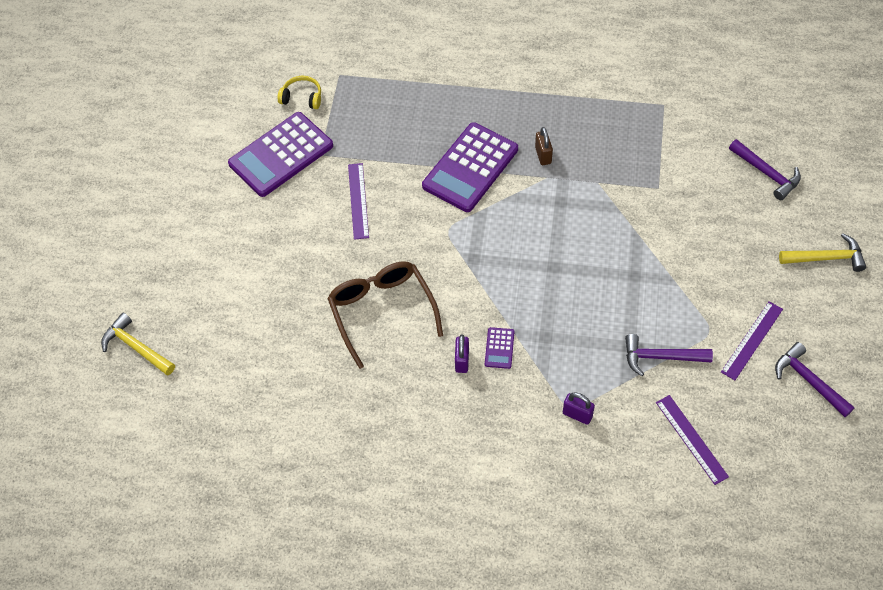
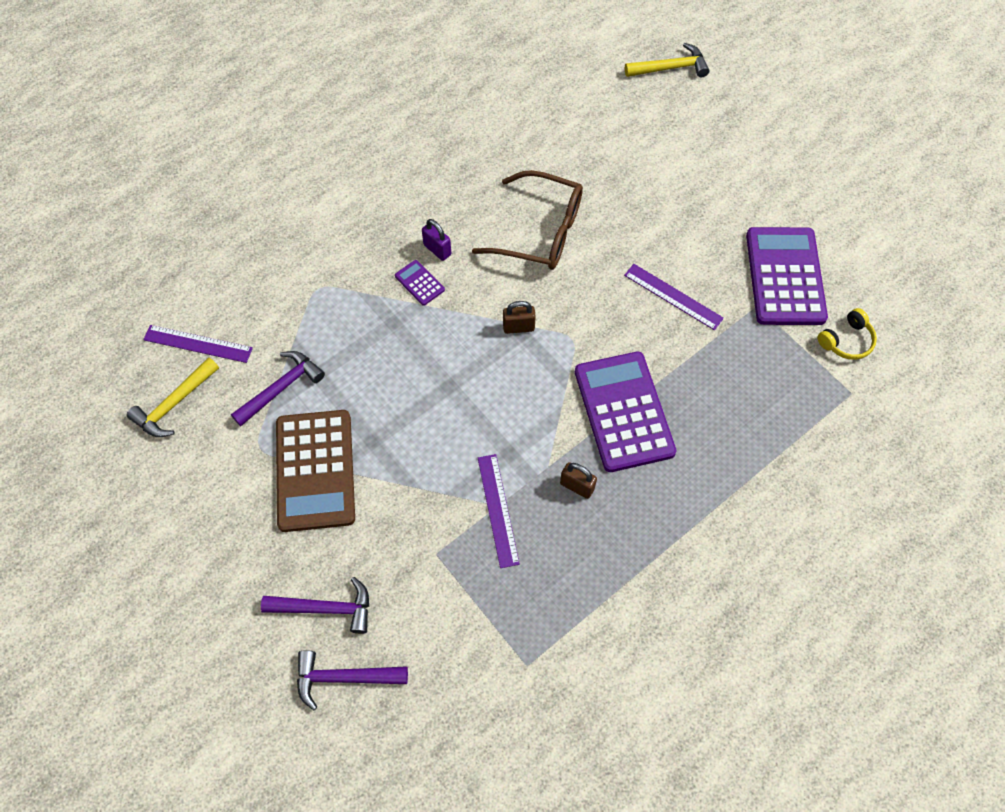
camera: 130 degrees right, 5 degrees up
purple padlock [563,392,595,425] -> none
purple ruler [721,301,783,380] -> purple ruler moved to [478,454,520,568]
purple hammer [775,342,855,417] -> purple hammer moved to [261,577,369,634]
yellow hammer [779,234,866,272] -> yellow hammer moved to [126,357,219,437]
none -> brown calculator [276,410,355,532]
none -> brown padlock [503,301,536,334]

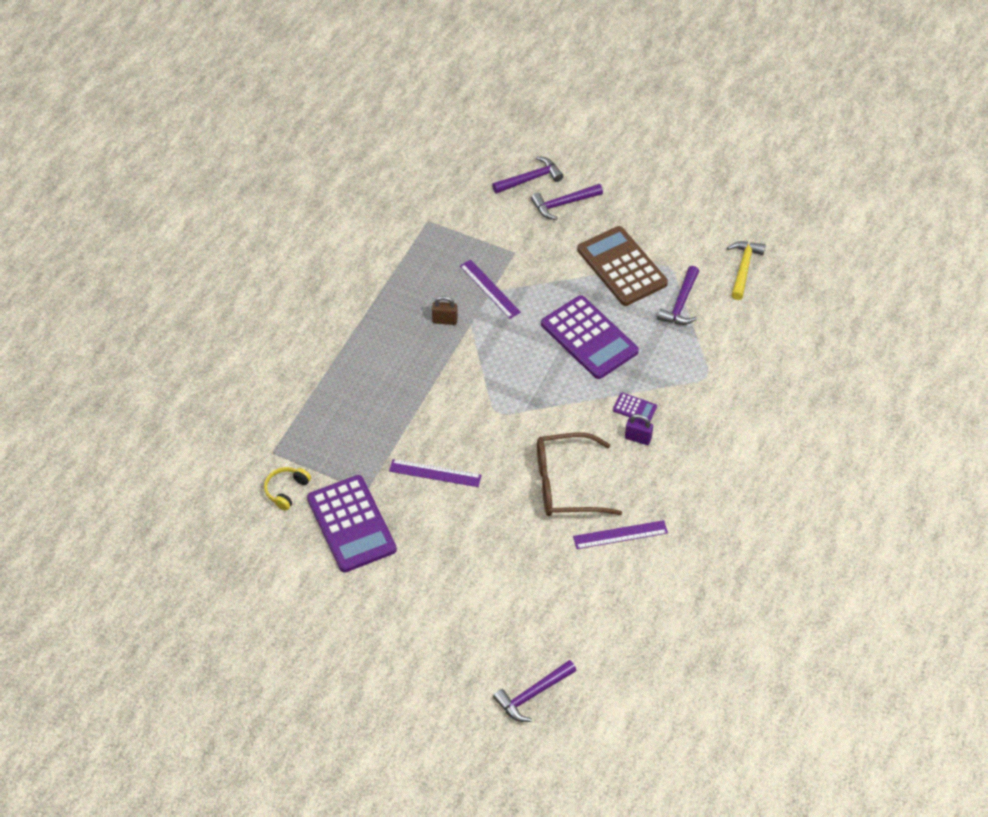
camera: 155 degrees right, 10 degrees down
purple ruler [143,325,253,363] -> purple ruler moved to [573,520,668,549]
brown padlock [503,301,536,334] -> none
purple calculator [575,352,676,472] -> purple calculator moved to [541,295,639,379]
yellow hammer [625,43,710,77] -> purple hammer [493,660,577,722]

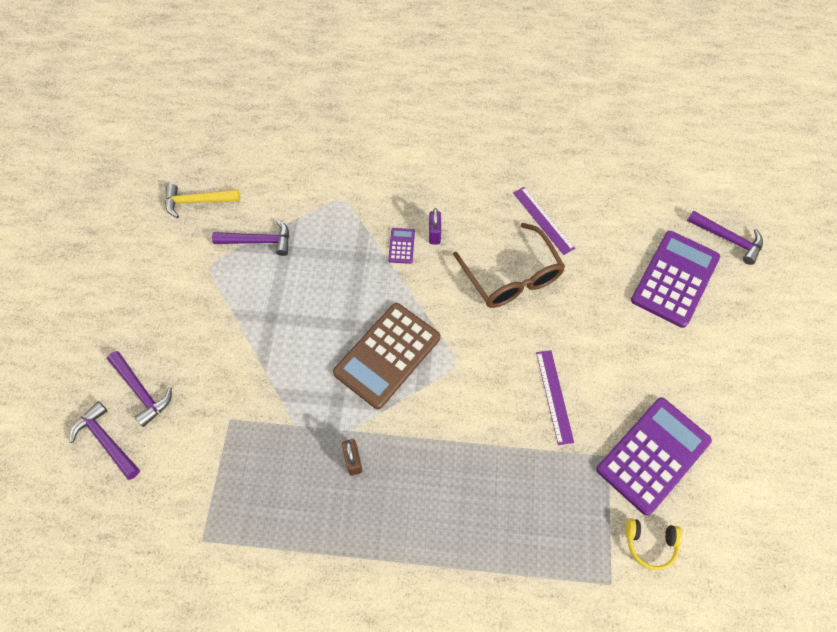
camera: 110 degrees left, 10 degrees up
purple ruler [460,260,521,319] -> none
purple calculator [541,295,639,379] -> purple calculator moved to [631,231,720,328]
brown calculator [577,226,668,306] -> brown calculator moved to [333,303,440,409]

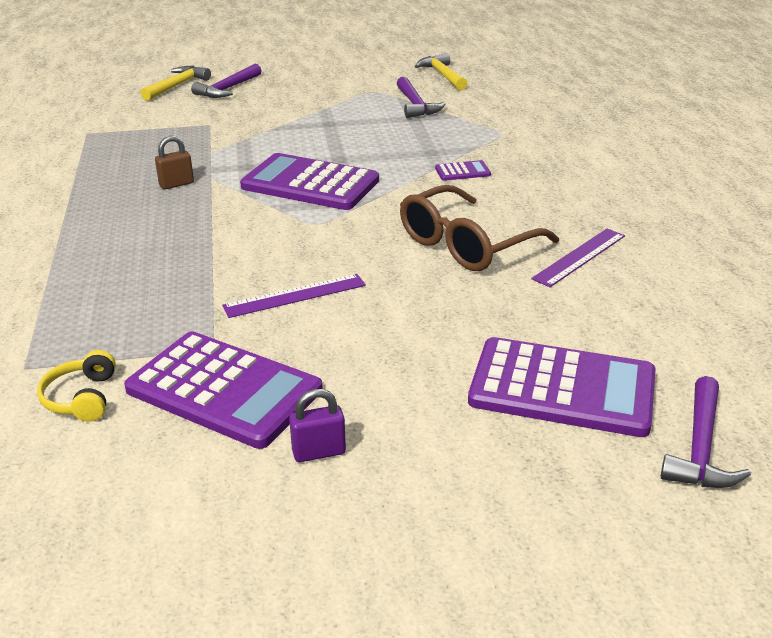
camera: 75 degrees right, 30 degrees down
purple hammer [70,401,140,480] -> yellow hammer [141,66,211,101]
brown calculator [333,303,440,409] -> purple calculator [240,153,379,210]
purple padlock [429,208,441,244] -> purple padlock moved to [289,389,346,462]

